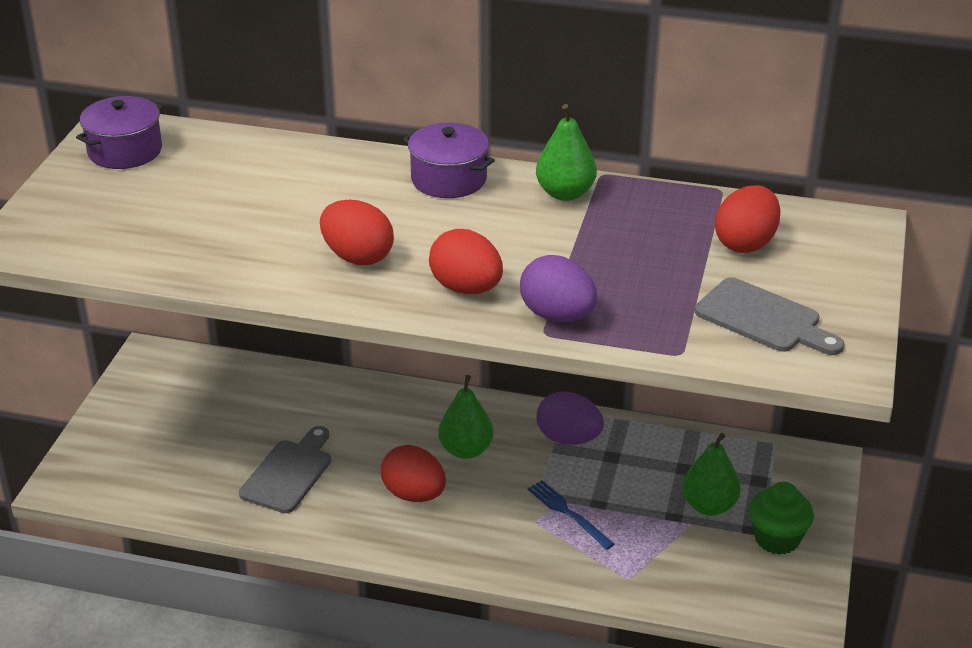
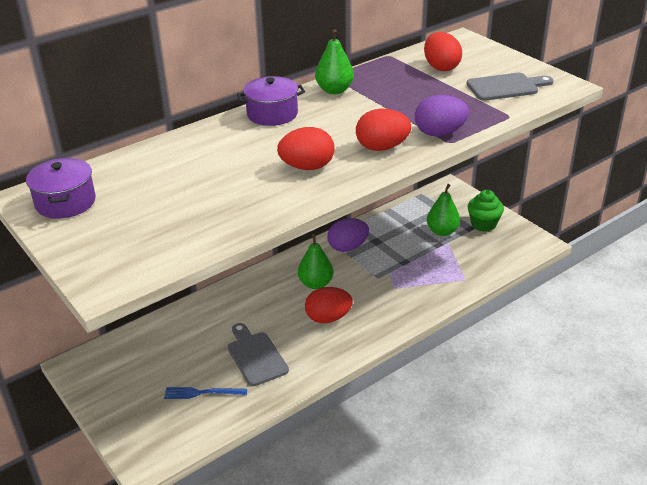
camera: 50 degrees left, 0 degrees up
blue fork [527,480,615,550] -> blue fork moved to [164,387,247,399]

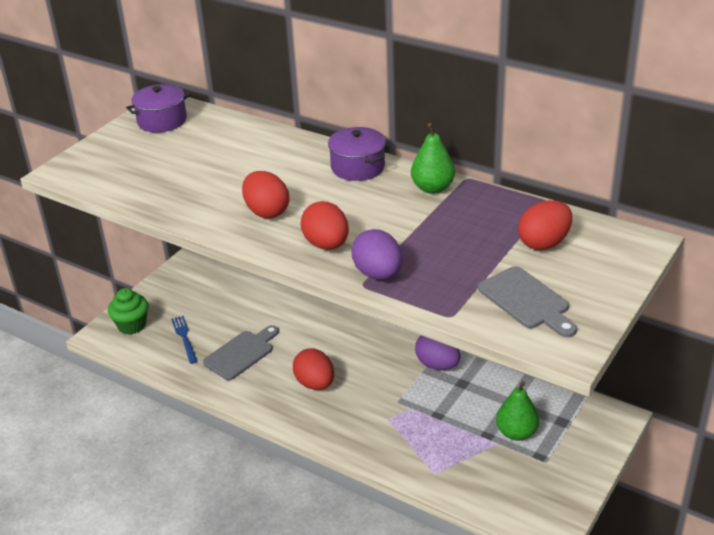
camera: 70 degrees right, 0 degrees up
green pear [298,234,334,289] -> none
green cupcake [468,190,504,232] -> green cupcake moved to [108,288,149,335]

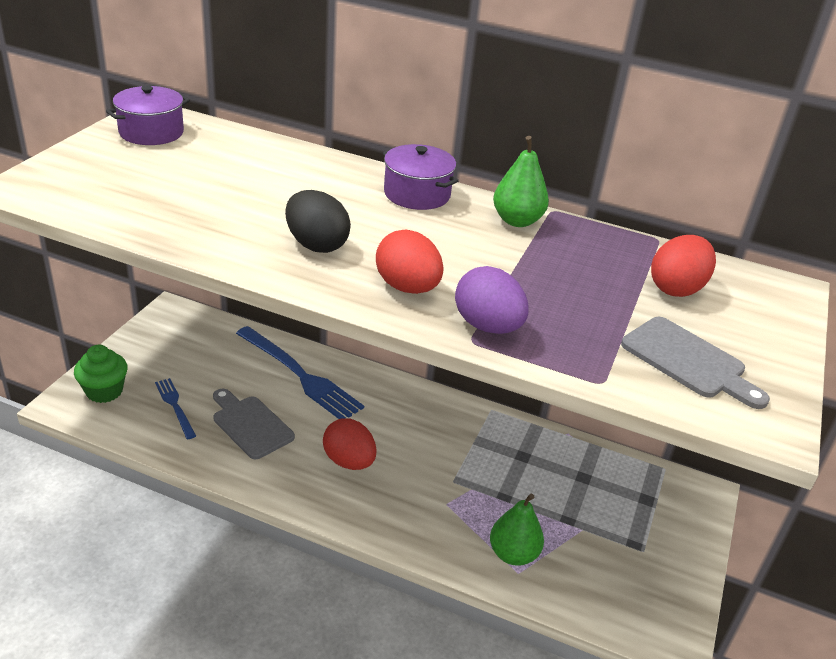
camera: 15 degrees left, 0 degrees up
grey cutting board [203,325,279,380] -> grey cutting board turned 75 degrees counterclockwise [213,389,295,459]
red egg [242,171,289,218] -> black egg [285,190,351,253]
purple egg [415,335,461,370] -> none
green pear [496,381,539,441] -> green pear moved to [490,494,544,566]
none -> blue fork [236,326,364,419]

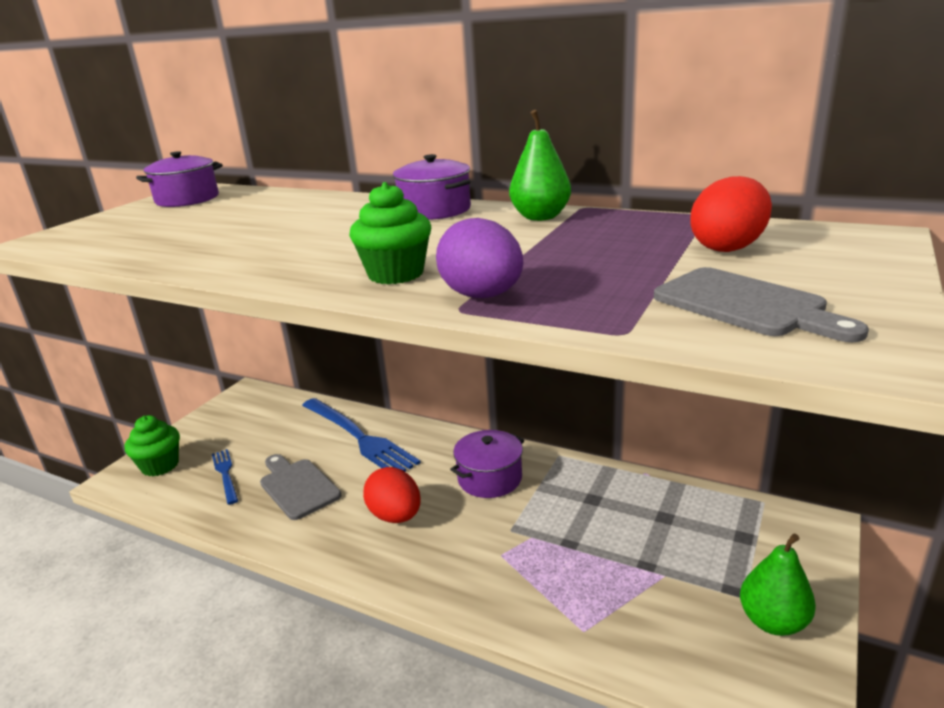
camera: 10 degrees right, 10 degrees down
black egg [285,190,351,253] -> none
red egg [376,229,444,294] -> green cupcake [349,182,431,284]
green pear [490,494,544,566] -> green pear moved to [740,533,816,636]
none -> purple pot [450,430,524,498]

